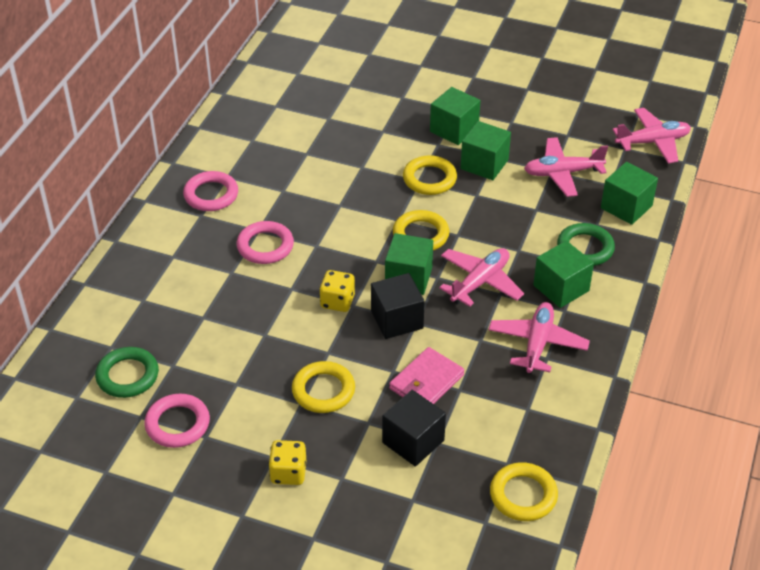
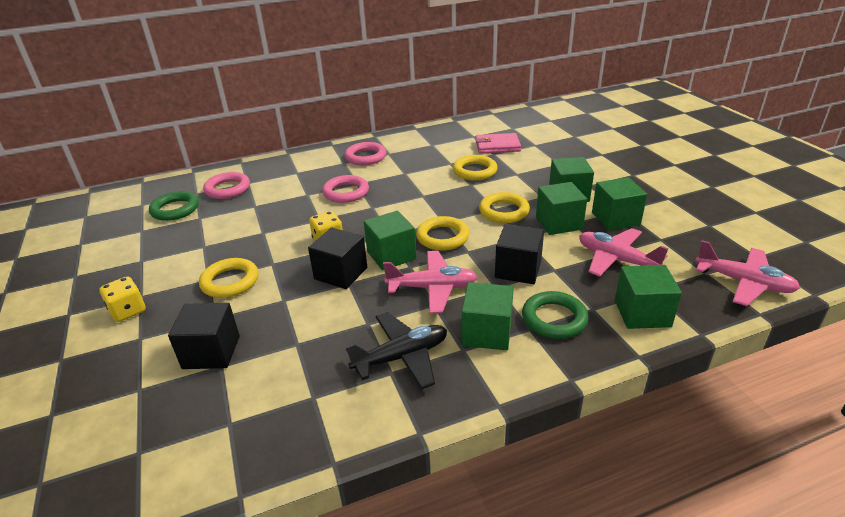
camera: 50 degrees right, 10 degrees down
pink ring [144,394,210,448] -> pink ring moved to [203,172,250,199]
pink wallet [389,347,464,404] -> pink wallet moved to [475,133,521,154]
pink plane [489,302,590,374] -> black plane [346,312,447,390]
yellow ring [490,462,558,521] -> yellow ring moved to [453,155,498,181]
none -> black cube [495,224,544,284]
none -> green cube [592,177,647,230]

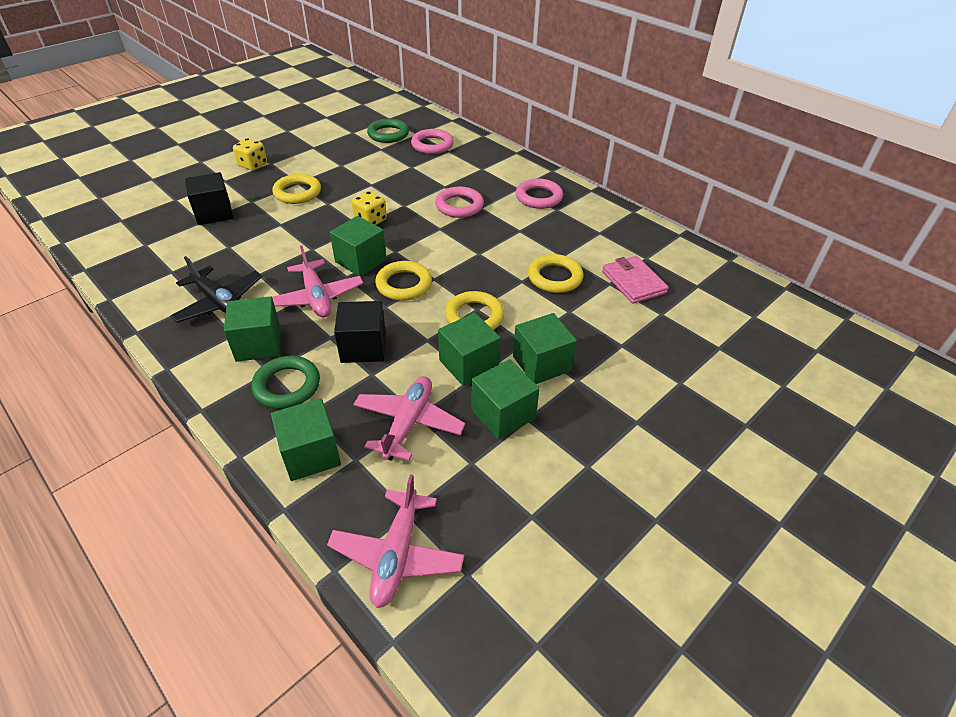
camera: 65 degrees right, 10 degrees up
black cube [308,227,367,289] -> none

